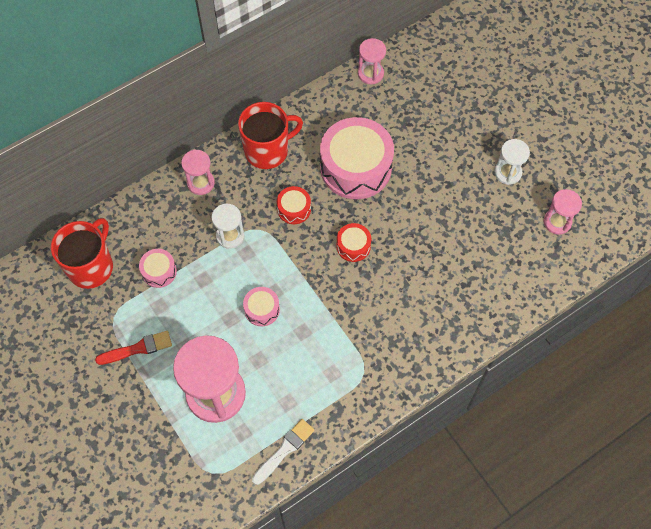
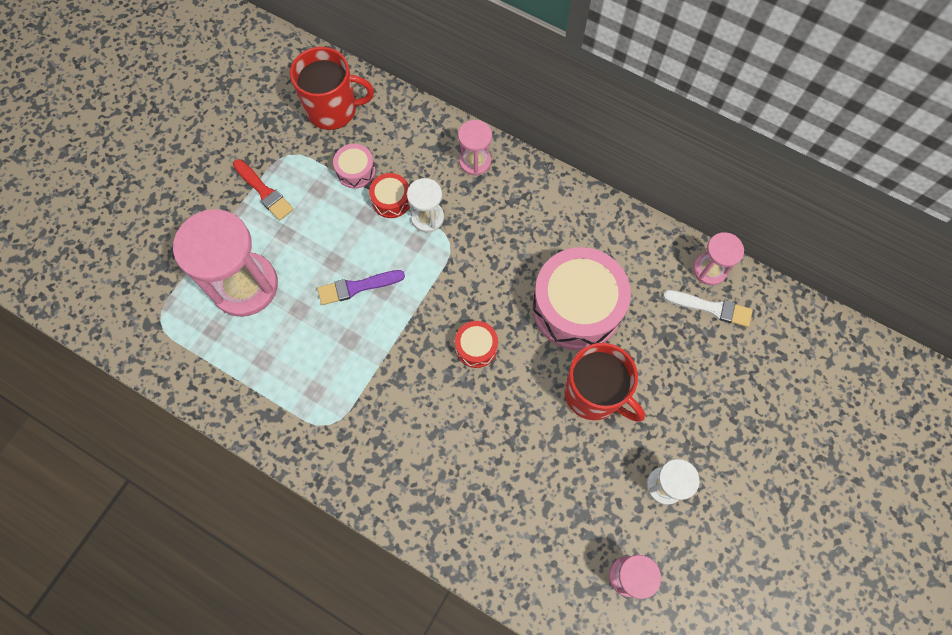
camera: 65 degrees right, 5 degrees up
red mug [238,102,303,169] -> red mug moved to [564,343,645,422]
pink drum [243,287,280,326] -> purple brush [317,270,405,305]
white brush [252,419,314,485] -> white brush moved to [663,290,753,327]
red drum [277,186,311,224] -> red drum moved to [369,173,410,218]

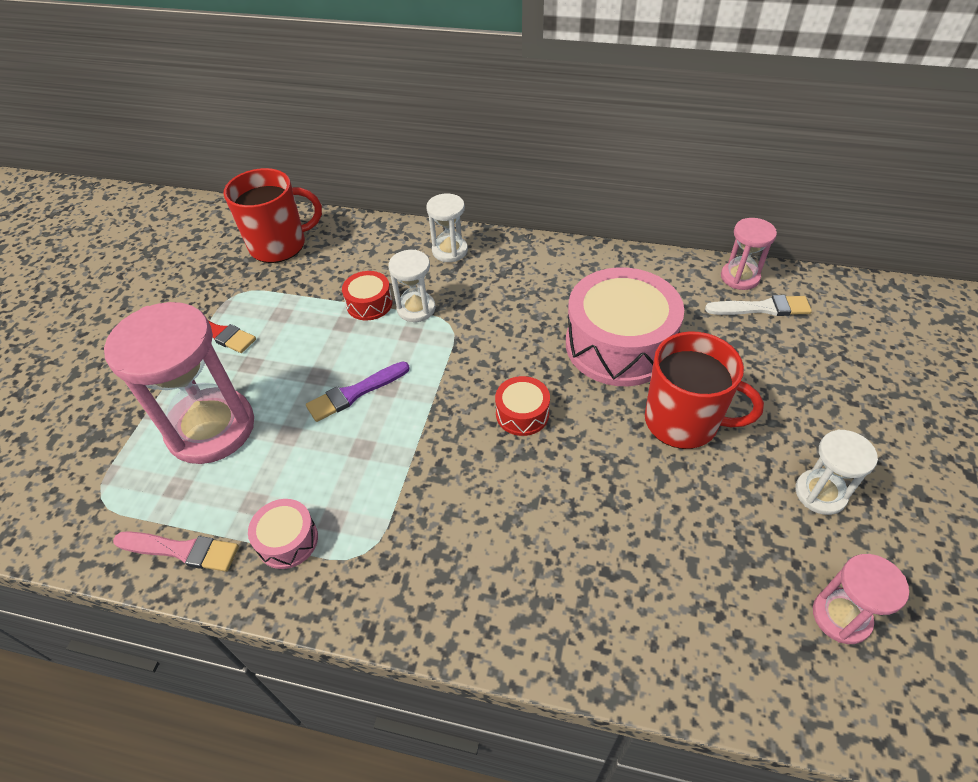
camera: 15 degrees left, 20 degrees down
pink drum [333,144,375,189] -> pink drum moved to [248,499,318,569]
pink hourglass [458,120,492,176] -> white hourglass [426,193,468,262]
none -> pink brush [113,531,239,572]

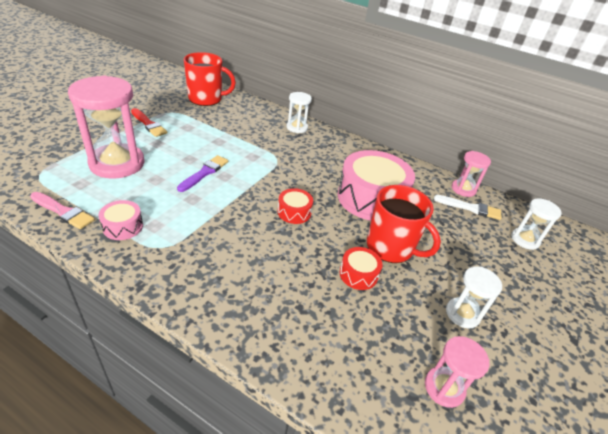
camera: 10 degrees right, 10 degrees down
purple brush [306,362,410,422] -> purple brush turned 135 degrees clockwise [177,155,228,192]
red drum [342,271,393,321] -> red drum moved to [340,247,383,290]
white hourglass [388,250,436,322] -> white hourglass moved to [511,198,562,250]

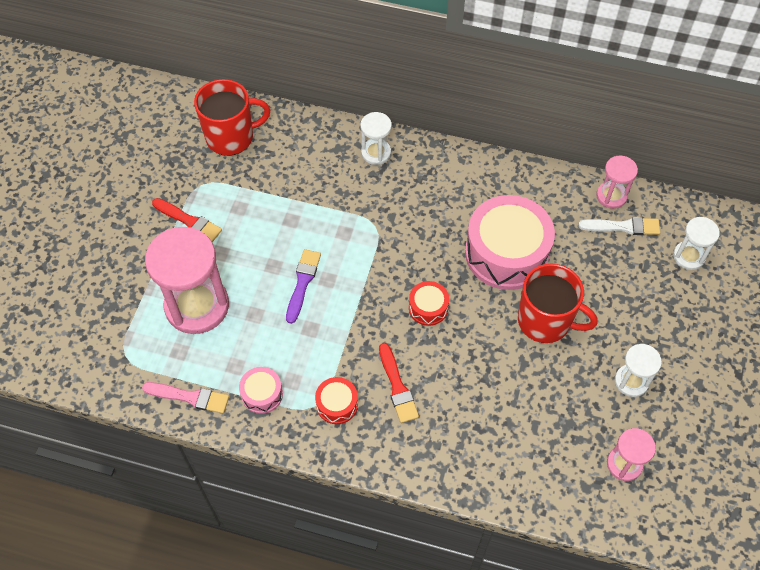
camera: 10 degrees left, 20 degrees up
red drum [340,247,383,290] -> red drum moved to [315,377,358,424]
none -> red brush [379,343,419,423]

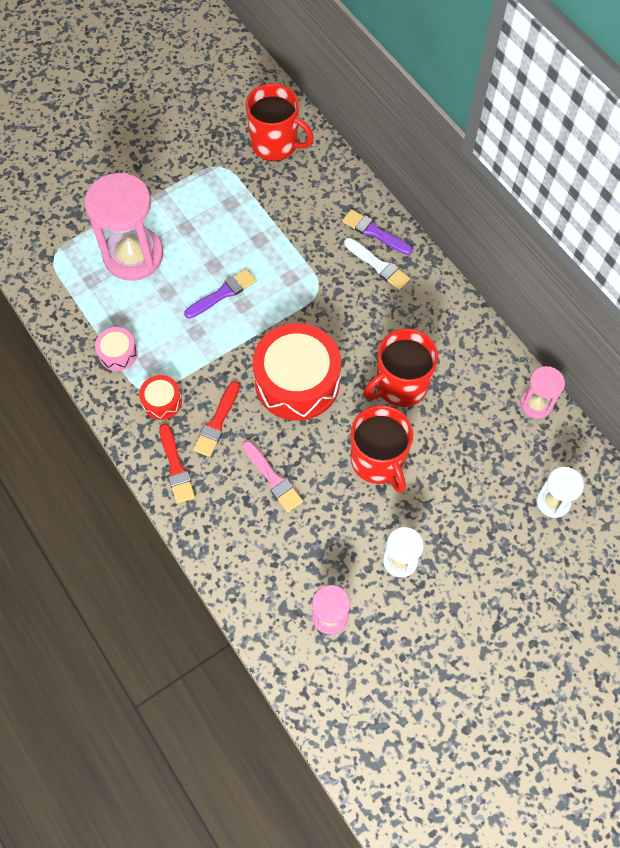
camera: 40 degrees right, 5 degrees up
pink brush [142,382,229,414] -> pink brush moved to [242,441,303,512]
red brush [152,198,222,242] -> red brush moved to [159,424,195,504]
white hourglass [360,112,392,165] -> purple brush [342,209,413,255]
red drum [409,281,449,326] -> red drum [253,323,341,421], size x2.17
pink drum [465,195,555,290] -> red mug [364,328,438,407]
white brush [578,217,660,235] -> white brush moved to [344,238,411,290]

